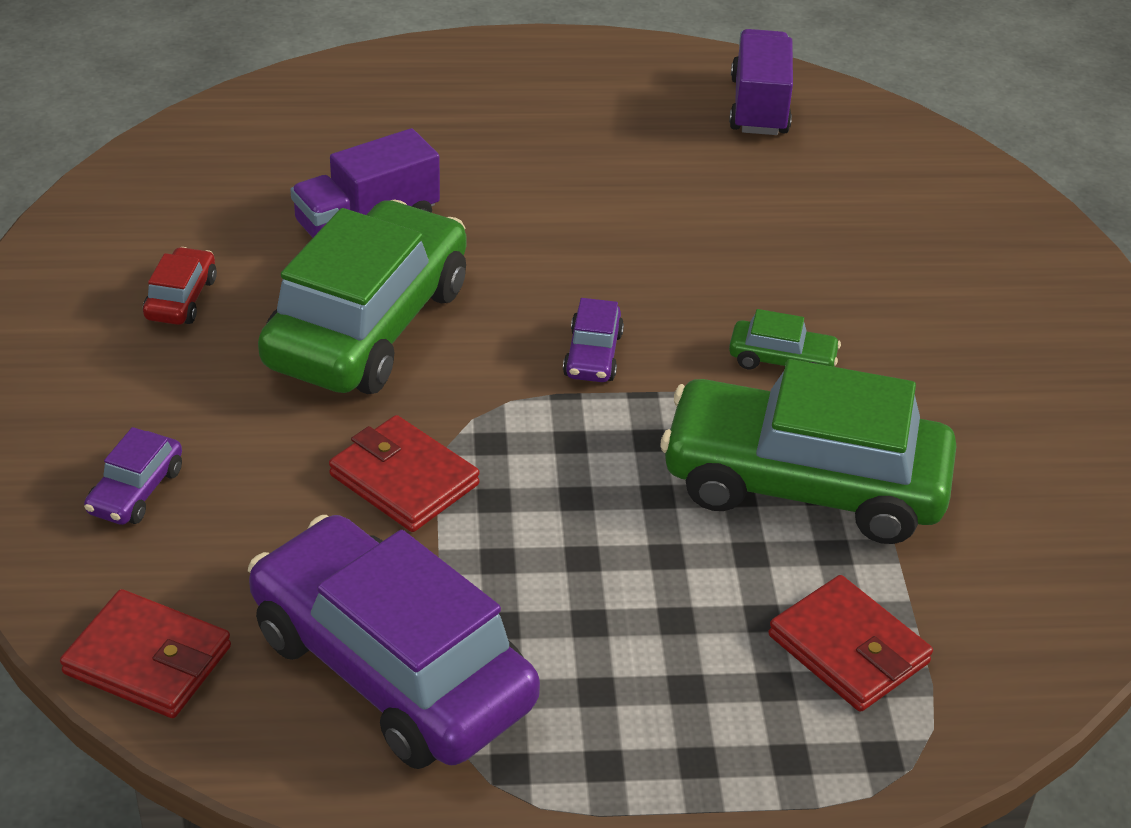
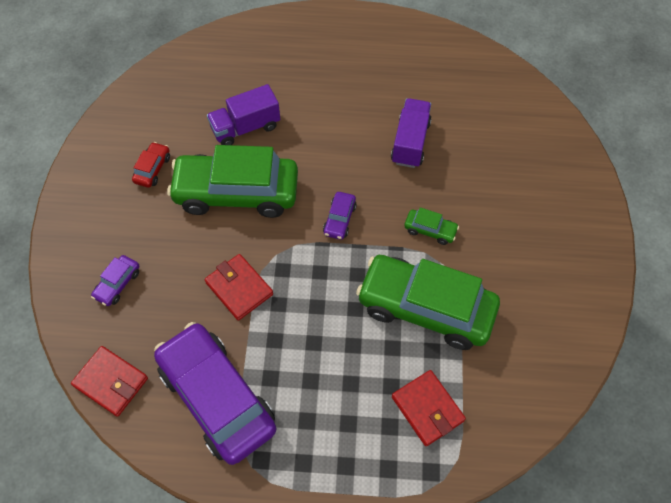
camera: 10 degrees right, 20 degrees up
green car [258,200,467,394] -> green car turned 120 degrees counterclockwise [167,145,298,218]
purple truck [729,29,793,135] -> purple truck moved to [391,98,431,168]

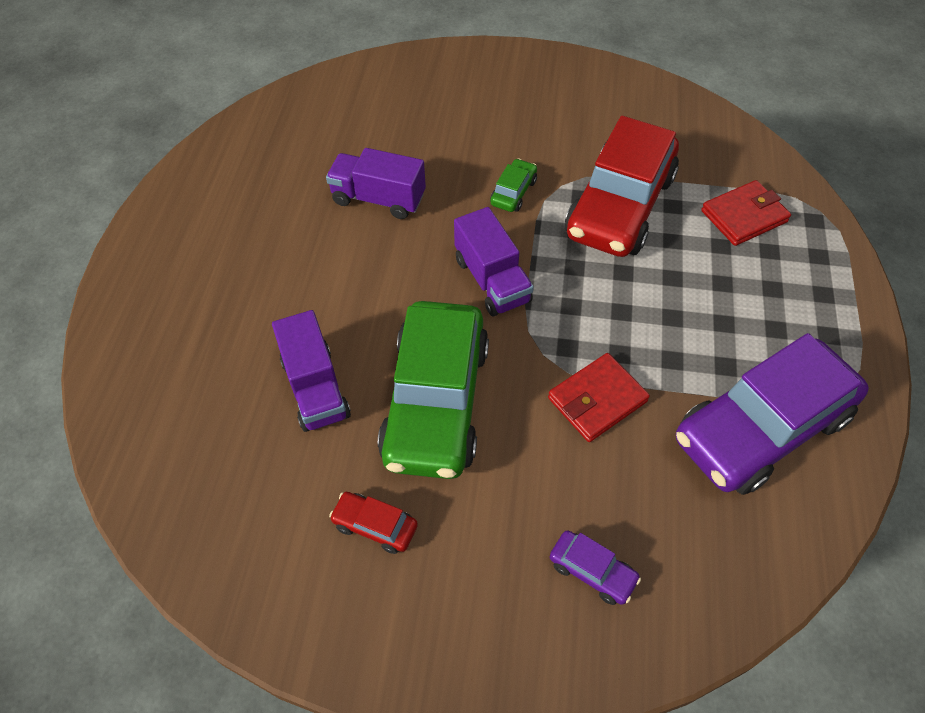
camera: 85 degrees left, 5 degrees down
red wallet [71,346,148,417] -> none
purple car [323,192,357,240] -> purple truck [454,207,534,316]
green car [356,255,500,350] -> red car [565,116,679,257]

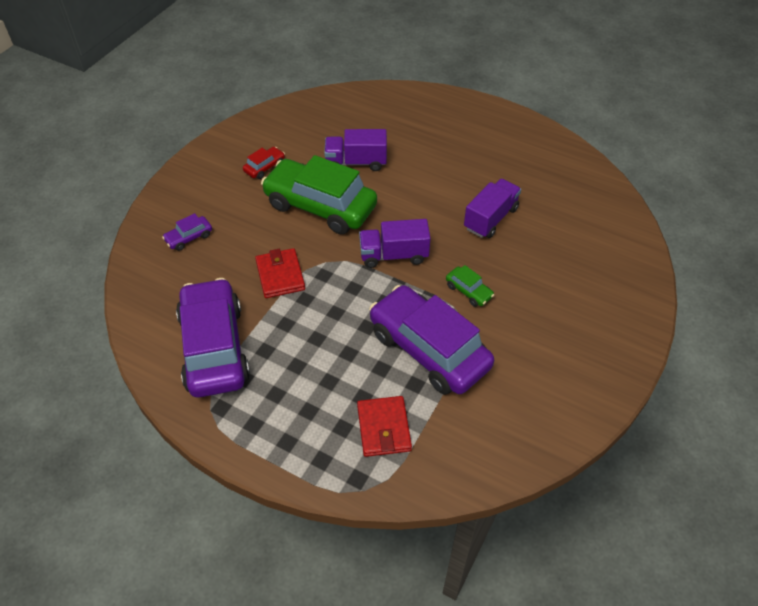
camera: 110 degrees right, 5 degrees down
red car [565,116,679,257] -> purple car [369,285,494,395]

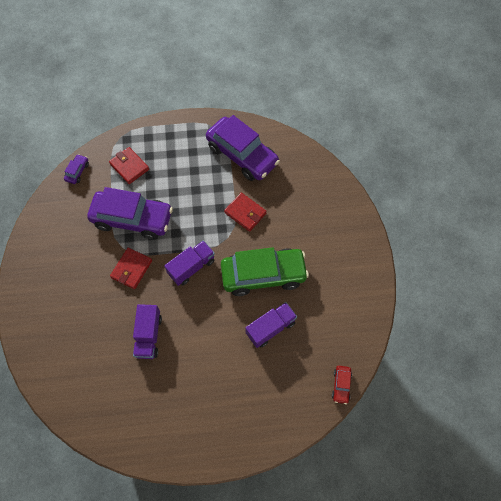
camera: 145 degrees right, 15 degrees up
purple car [162,213,212,251] -> purple car moved to [64,154,89,184]
red car [243,147,285,179] -> red car moved to [332,366,352,404]
green car [446,265,494,307] -> red wallet [110,248,152,289]

